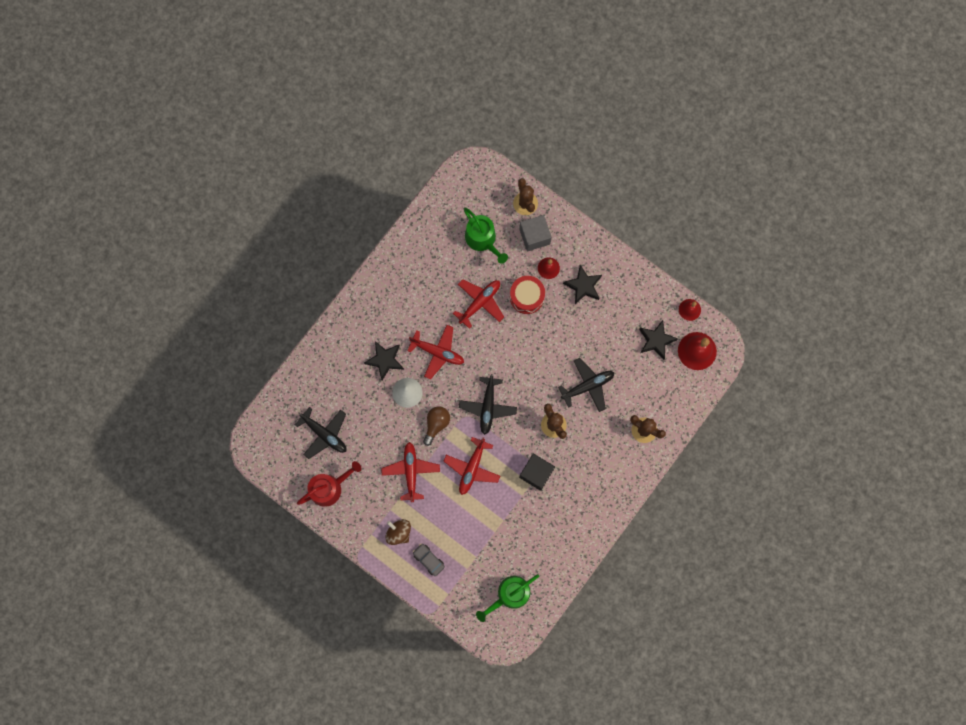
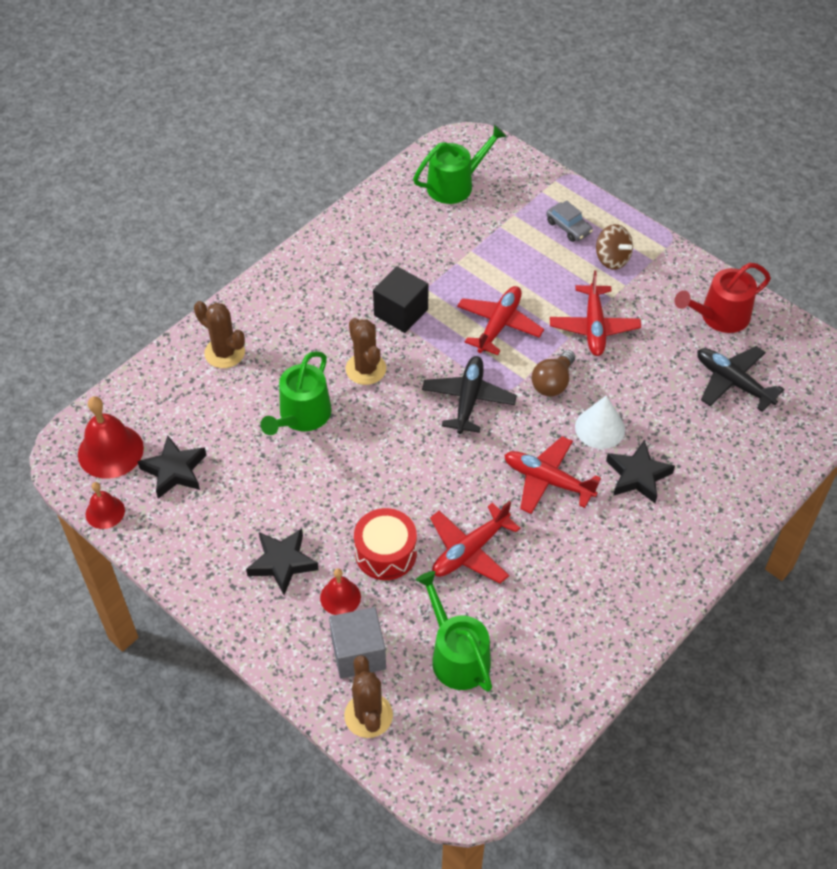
camera: 175 degrees left, 25 degrees down
black plane [558,358,614,412] -> green watering can [260,351,332,435]

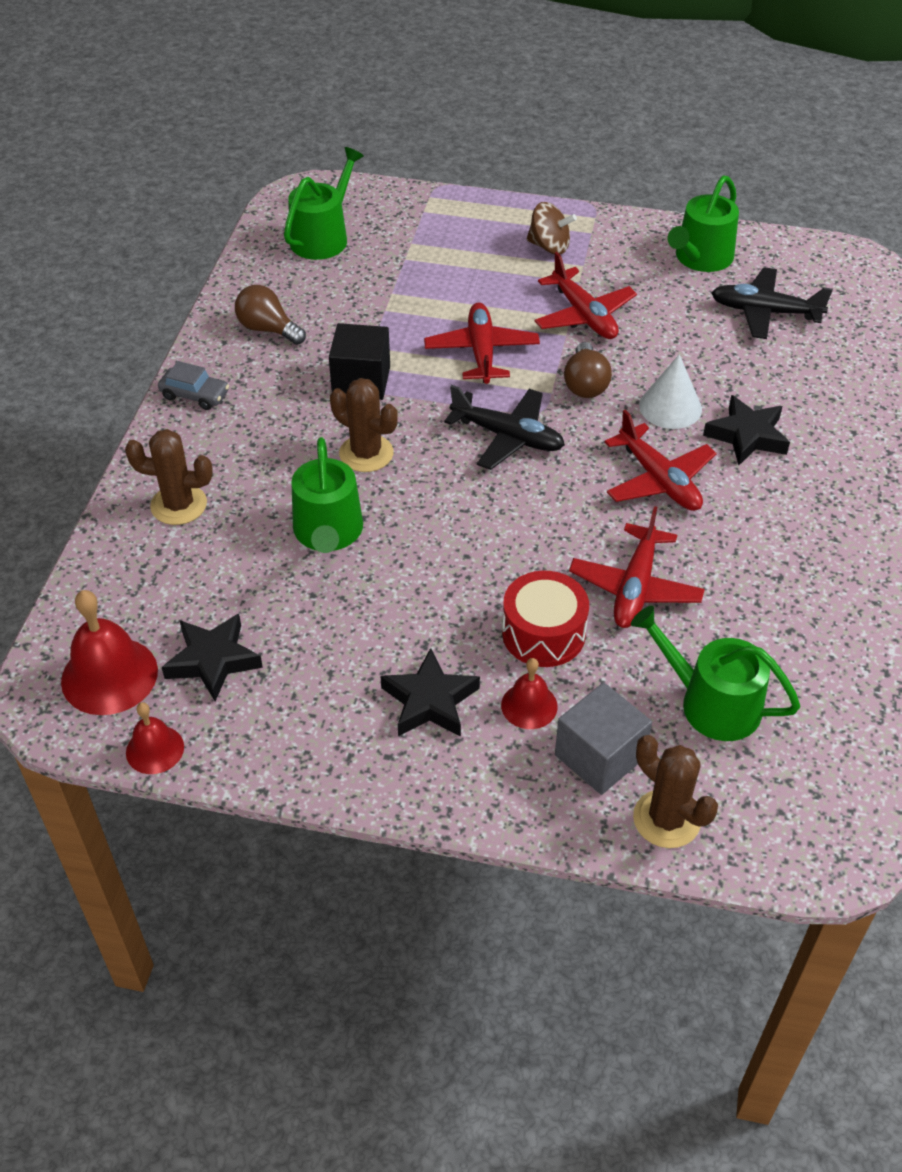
camera: 30 degrees left, 5 degrees down
black plane [422,356,517,434] -> black plane turned 135 degrees clockwise [444,385,565,470]
red plane [504,436,601,514] -> red plane turned 120 degrees counterclockwise [605,410,717,511]
grey car [546,200,593,242] -> grey car moved to [158,361,229,410]
red watering can [675,263,771,333] -> green watering can [667,176,739,272]
none -> brown light bulb [235,285,306,345]

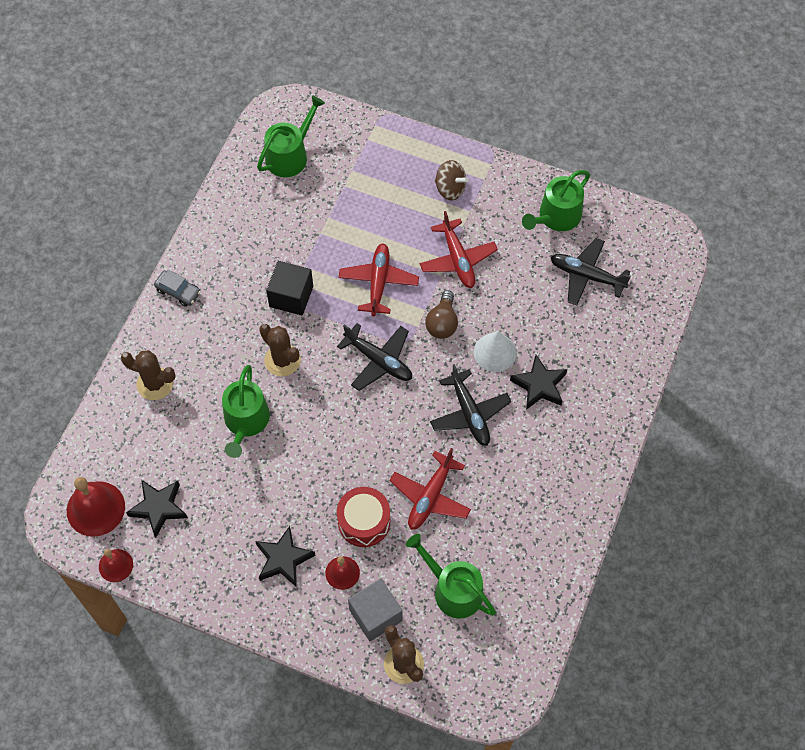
camera: 10 degrees right, 15 degrees up
brown light bulb [235,285,306,345] -> none
red plane [605,410,717,511] -> black plane [430,364,511,446]

